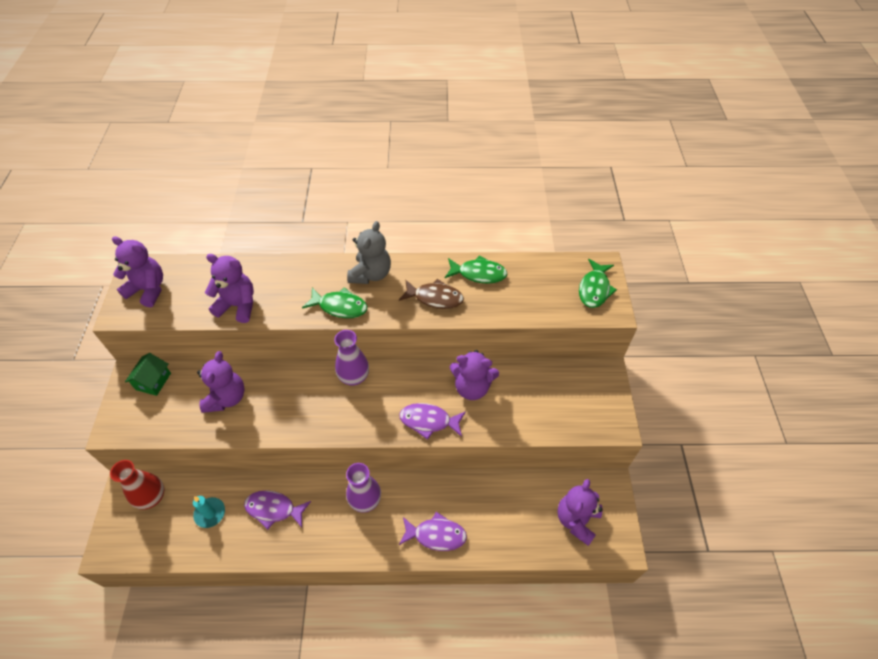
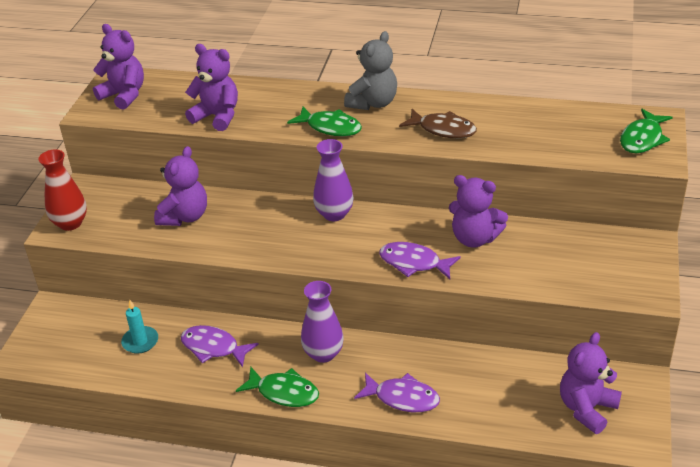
camera: 15 degrees right, 15 degrees down
red vase [110,460,164,510] -> red vase moved to [38,149,87,231]
green house [125,353,171,396] -> none
green fish [445,255,507,284] -> green fish moved to [236,367,319,407]

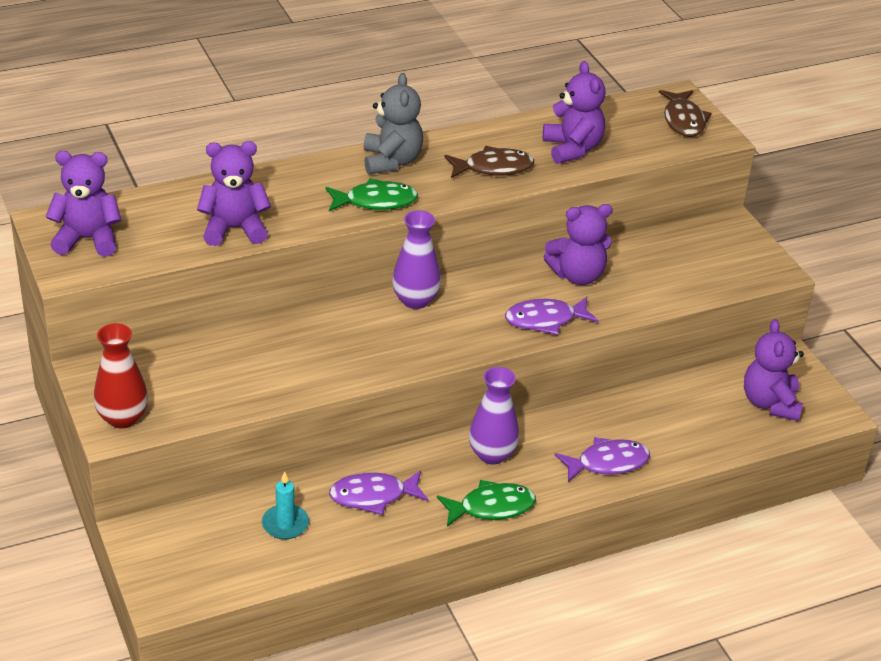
camera: 40 degrees left, 0 degrees up
purple teddy bear [154,146,207,226] -> purple teddy bear moved to [543,61,606,164]
green fish [620,109,673,153] -> brown fish [659,90,712,137]

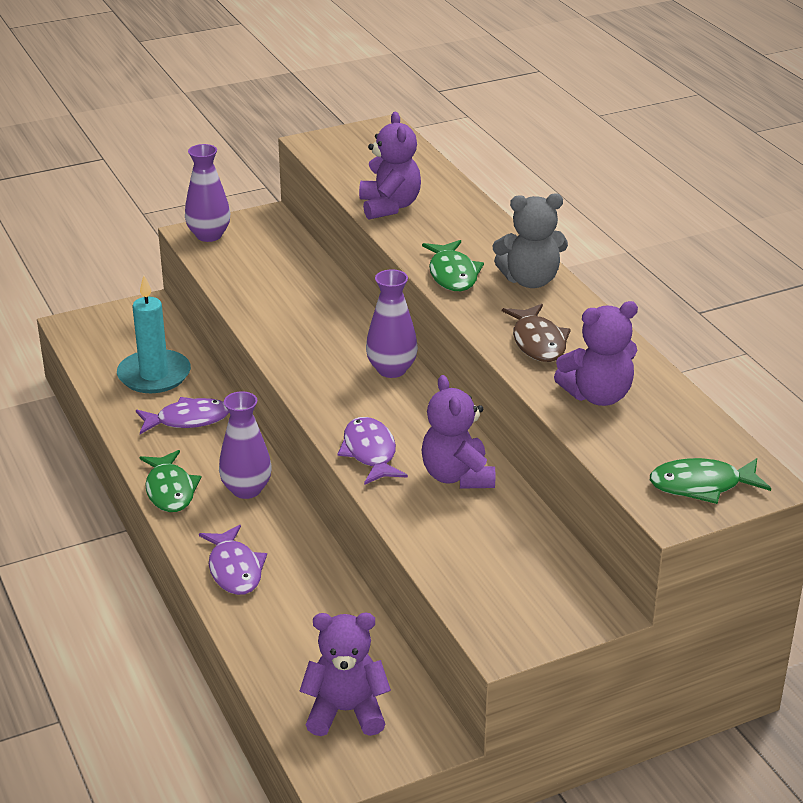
camera: 90 degrees right, 5 degrees down
purple teddy bear [45,151,121,257] -> none
red vase [94,323,148,429] -> purple vase [185,144,230,242]
turquoise candle [262,471,309,539] -> turquoise candle [117,276,191,393], size x1.73
purple fish [329,470,428,515] -> purple fish turned 90 degrees clockwise [136,397,229,434]
brown fish [659,90,712,137] -> green fish [650,458,771,504]

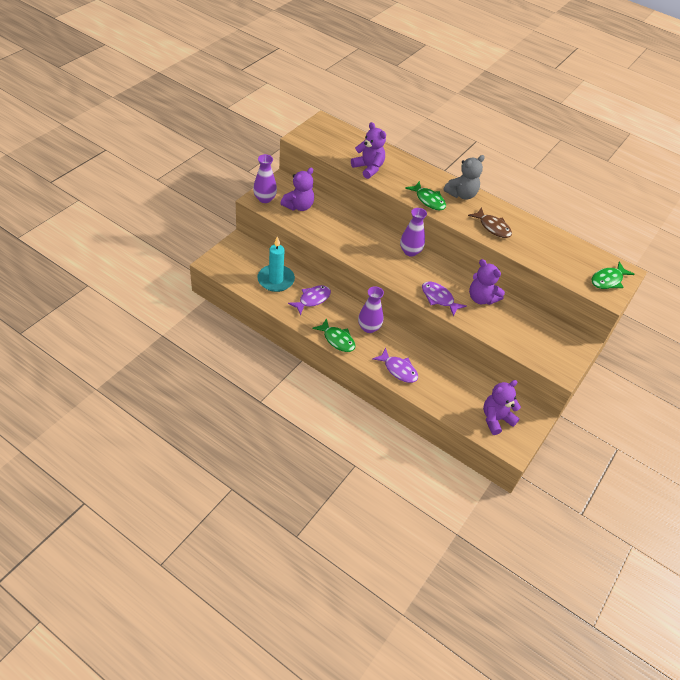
camera: 35 degrees left, 15 degrees up
purple teddy bear [554,301,638,406] -> purple teddy bear moved to [280,167,314,211]

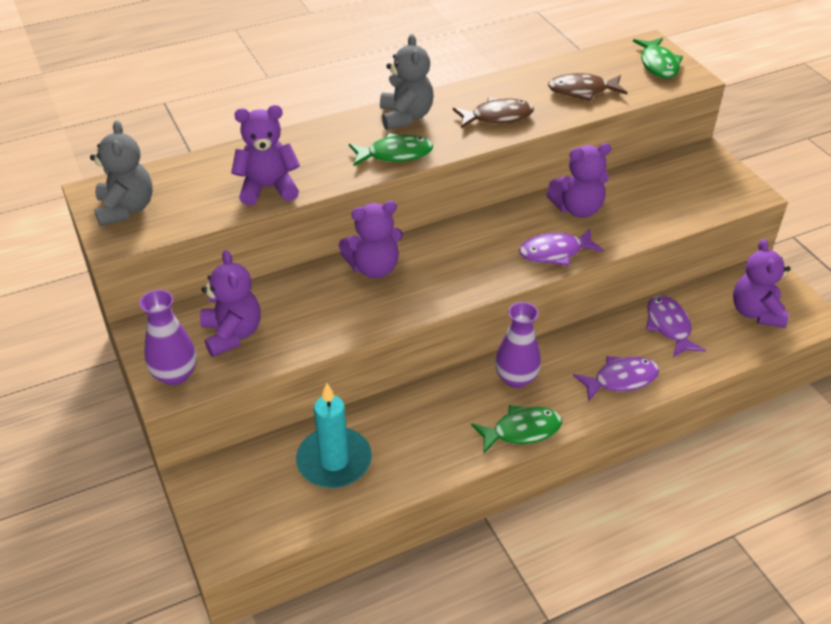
camera: 55 degrees left, 5 degrees down
purple fish [288,285,331,315] -> purple fish moved to [646,295,706,357]
purple vase [400,208,427,257] -> none
none -> grey teddy bear [90,121,153,227]
none -> purple teddy bear [339,201,403,278]
none -> brown fish [548,73,627,101]

